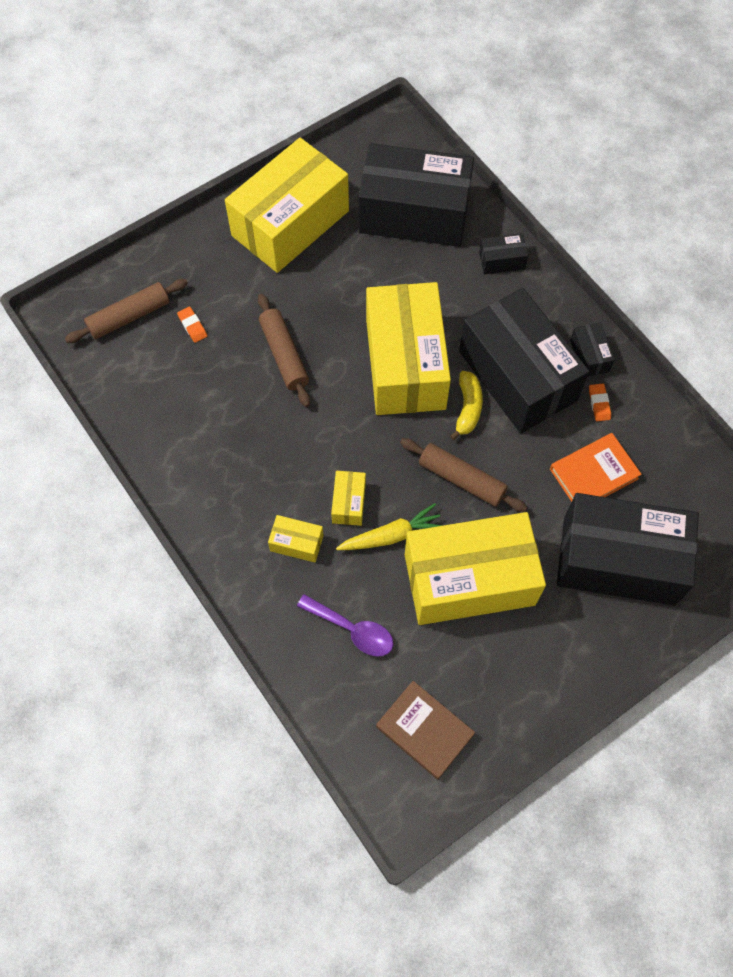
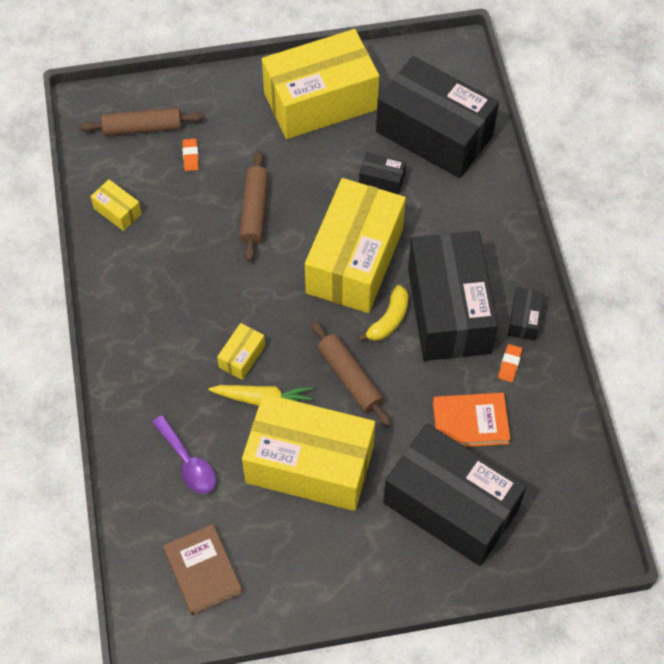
camera: 25 degrees right, 5 degrees down
yellow box [268,515,324,563] -> yellow box moved to [90,180,142,231]
black box [479,233,528,274] -> black box moved to [359,152,406,195]

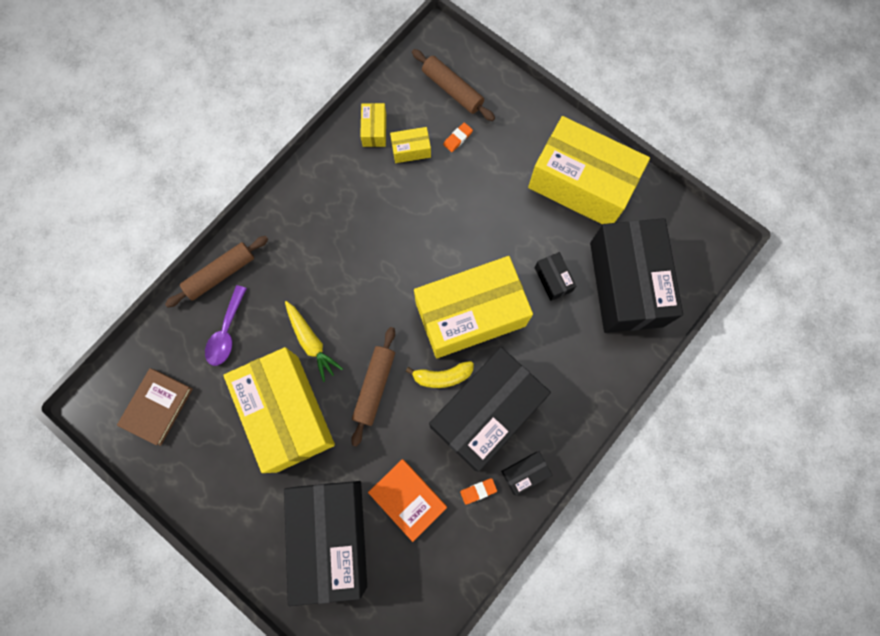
camera: 50 degrees right, 15 degrees up
yellow box [217,323,265,380] -> yellow box moved to [390,127,431,163]
brown rolling pin [240,151,268,262] -> brown rolling pin moved to [165,236,268,308]

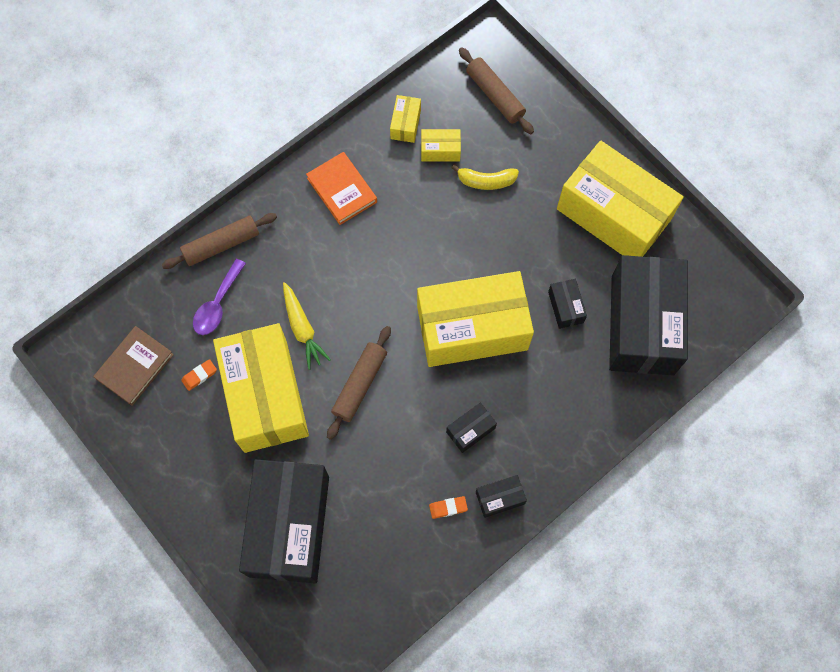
camera: 10 degrees right, 5 degrees down
orange book [368,459,447,542] -> orange book moved to [306,152,377,225]
yellow banana [406,361,474,388] -> yellow banana moved to [452,164,519,190]
black box [429,347,551,472] -> black box [446,402,497,453], size x0.40
orange eraser [443,123,473,152] -> orange eraser moved to [181,359,217,391]

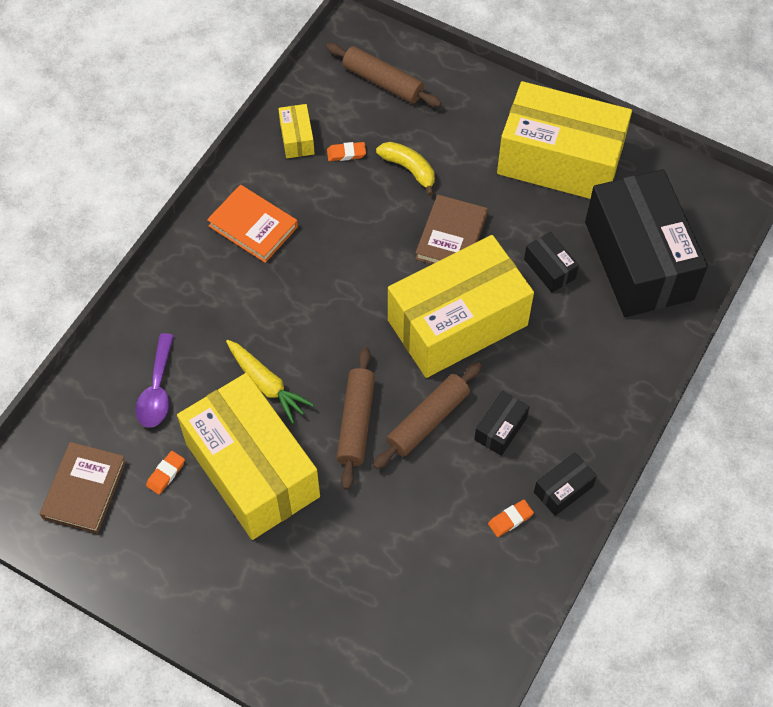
camera: 20 degrees left, 10 degrees down
brown rolling pin [162,213,277,269] -> brown rolling pin moved to [373,362,482,469]
black box [239,459,329,584] -> none
yellow box [421,129,461,162] -> orange eraser [327,142,366,161]
yellow banana [452,164,519,190] -> yellow banana turned 120 degrees counterclockwise [376,142,435,196]
none -> brown book [415,195,488,264]

